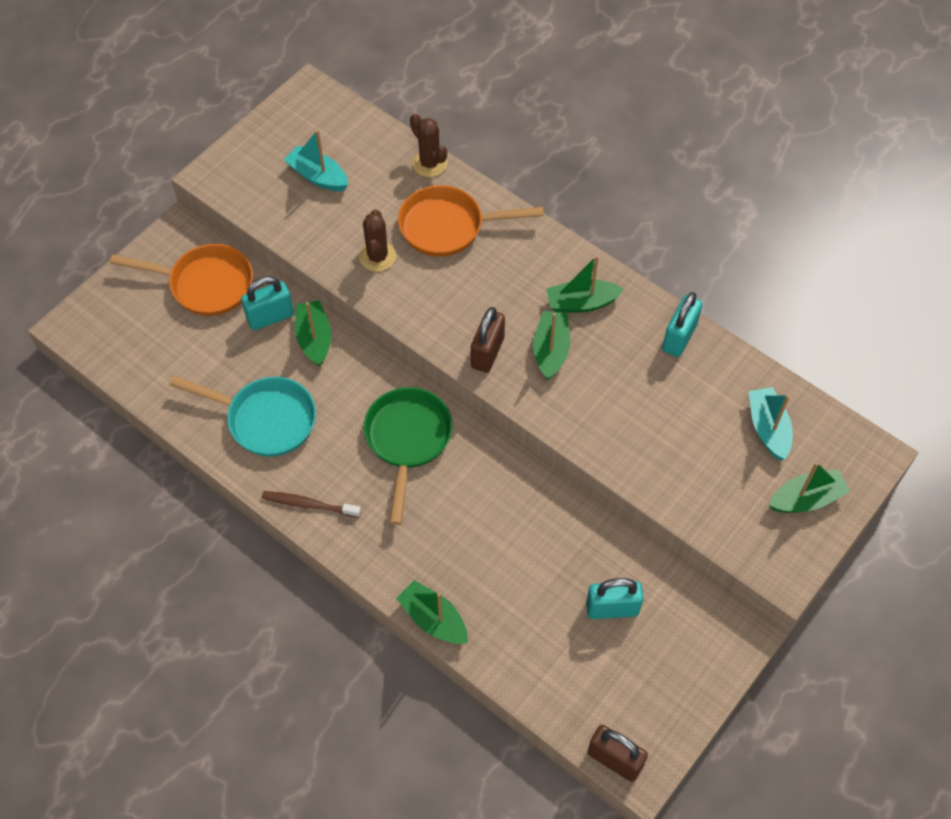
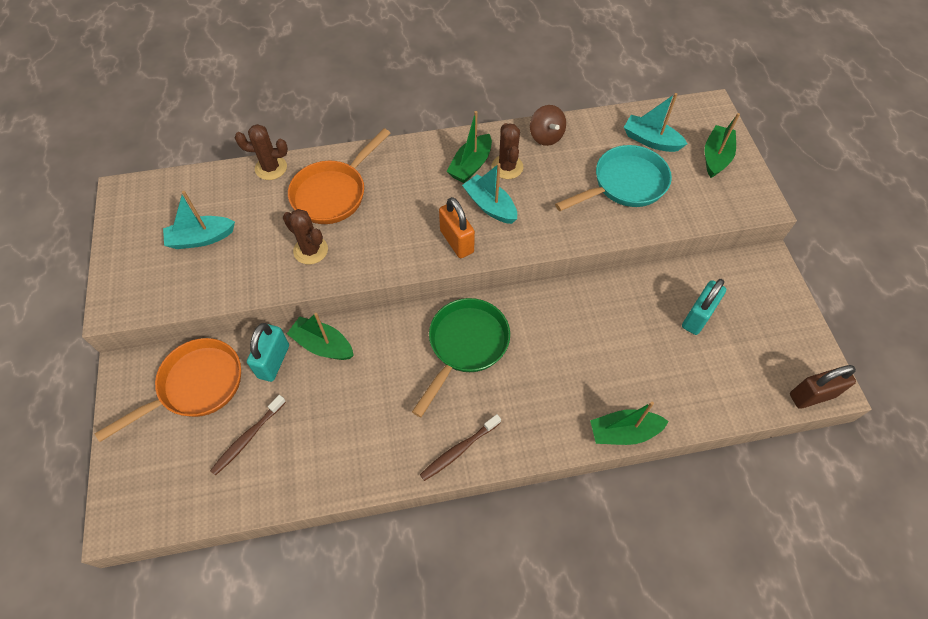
camera: 50 degrees left, 0 degrees up
turquoise pan [169,376,316,457] -> turquoise pan moved to [555,145,672,211]
green pan [364,387,452,525] -> green pan turned 75 degrees clockwise [412,298,510,417]
brown padlock [471,307,505,373] -> orange padlock [439,197,475,258]
green boat [533,311,570,380] -> turquoise boat [462,163,517,224]
turquoise padlock [662,292,703,357] -> brown spinning top [530,105,566,146]
none -> brown toothbrush [210,395,286,476]
none -> brown cactus [491,123,523,179]

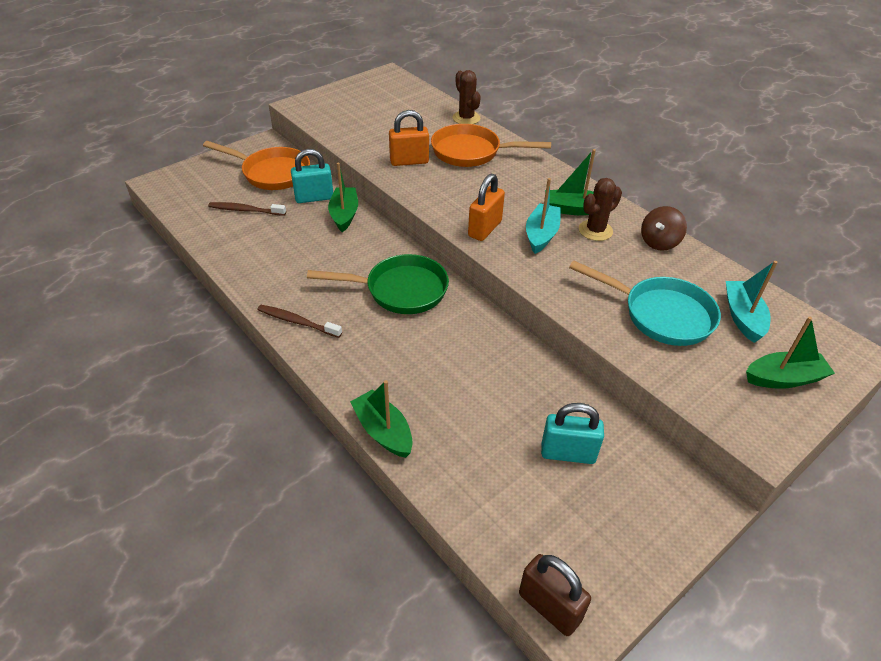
camera: 60 degrees right, 15 degrees down
turquoise boat [163,191,235,249] -> none
brown cactus [283,209,328,264] -> orange padlock [389,110,429,166]

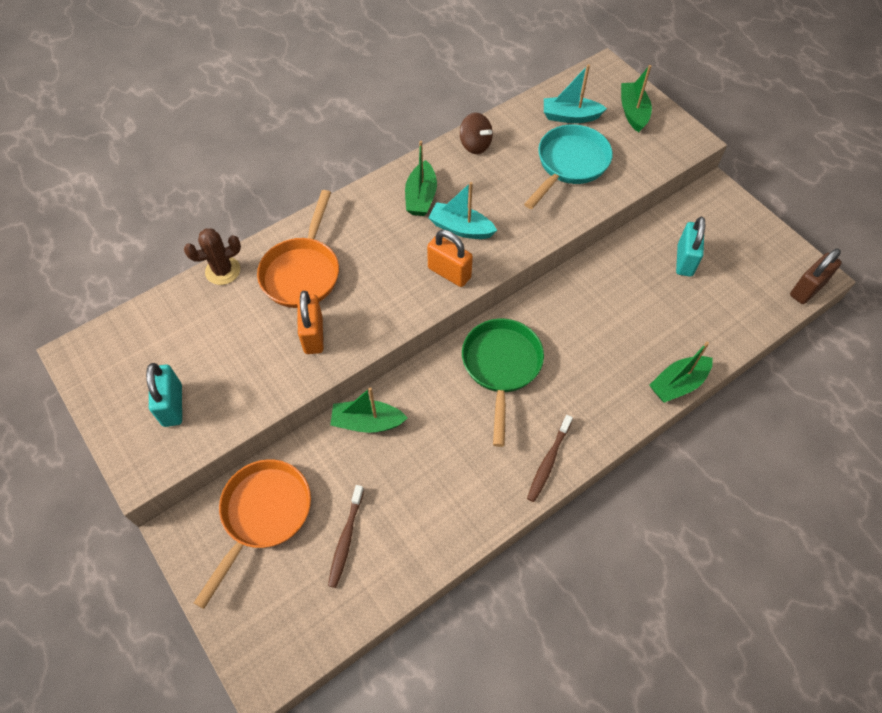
camera: 85 degrees left, 15 degrees up
turquoise padlock [291,149,333,203] -> turquoise padlock moved to [146,363,182,427]
brown cactus [579,178,622,241] -> none

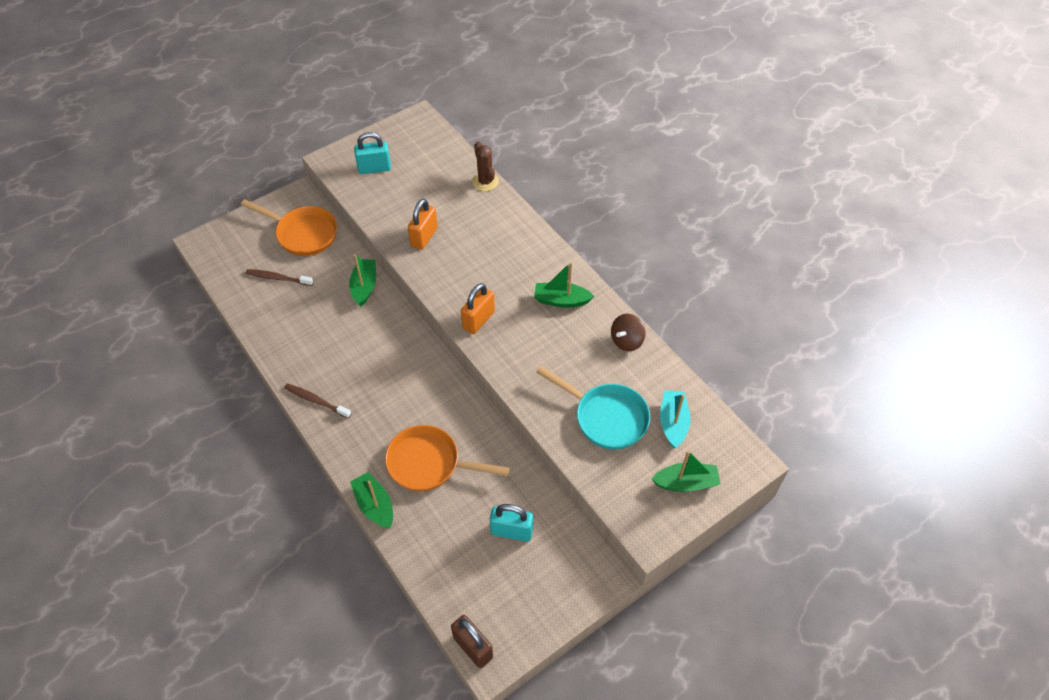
camera: 90 degrees right, 5 degrees down
orange pan [257,190,339,308] -> orange pan moved to [385,425,510,492]
orange padlock [297,291,323,354] -> orange padlock turned 60 degrees counterclockwise [408,199,438,250]
turquoise boat [428,182,497,239] -> none
green pan [462,319,544,447] -> none

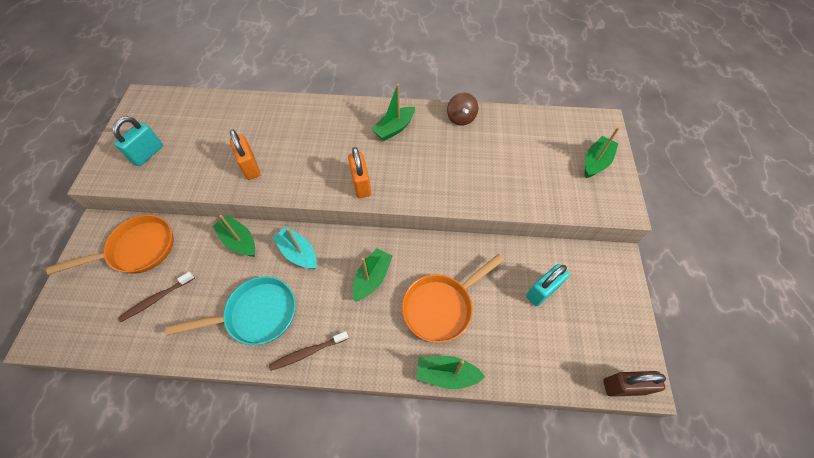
camera: 50 degrees left, 5 degrees up
brown cactus [472,141,499,191] -> none
turquoise pan [536,366,650,450] -> turquoise pan moved to [166,276,296,345]
turquoise boat [660,390,691,448] -> turquoise boat moved to [272,226,317,269]
none -> green boat [352,248,392,302]

